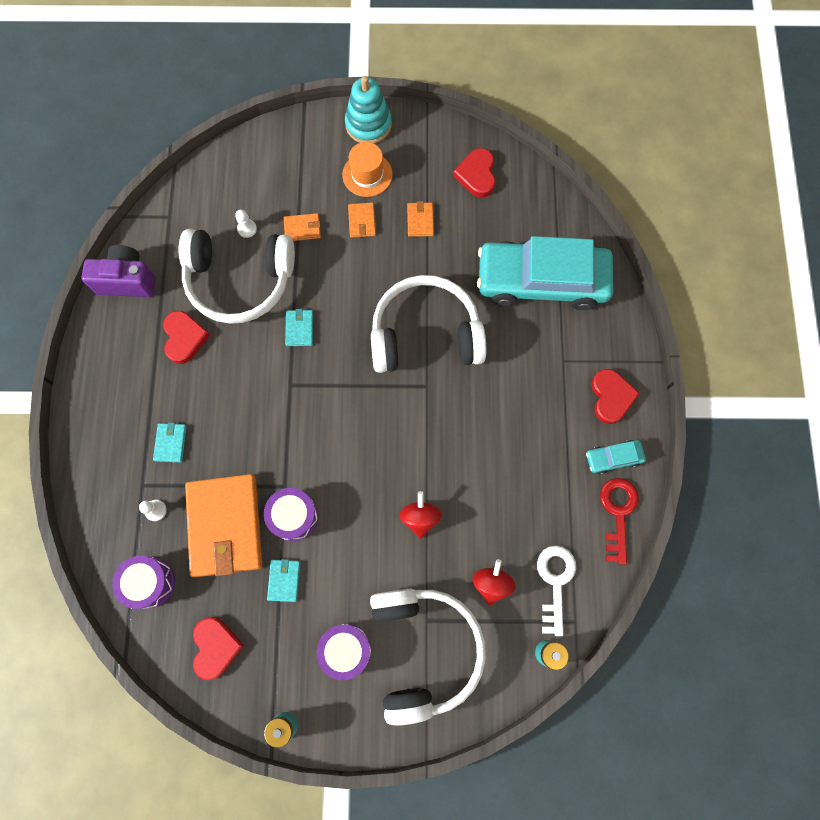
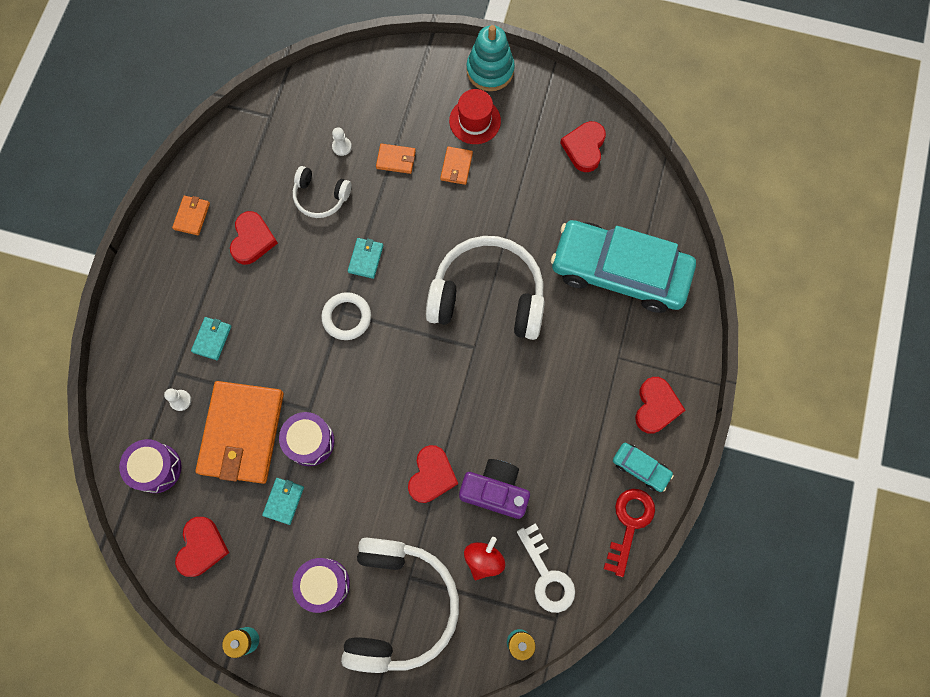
camera: 15 degrees right, 0 degrees up
purple camera [81,245,156,297] -> purple camera moved to [459,459,530,519]
white headphones [178,229,295,324] -> white headphones [293,166,351,218], size x0.50
orange hat [342,142,393,197] -> red hat [449,89,501,144]
red spinning top [399,491,442,539] -> red heart [408,445,458,503]
orange wallet [407,201,434,237] -> orange wallet moved to [172,196,210,235]
white key [537,546,576,636] -> white key turned 135 degrees clockwise [517,523,575,613]
turquoise car [586,440,646,475] -> turquoise car turned 150 degrees counterclockwise [613,443,674,492]
none -> white ring [321,292,371,340]

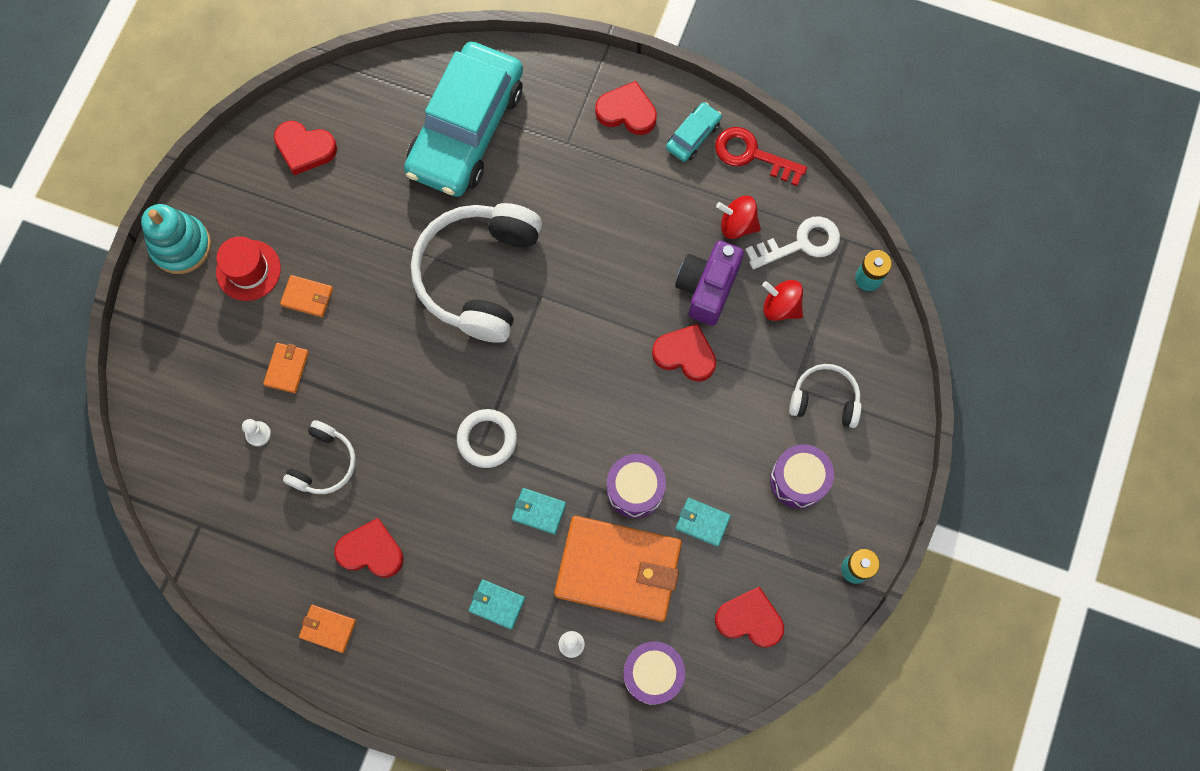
camera: 85 degrees left, 0 degrees up
white headphones [341,538,459,673] -> white headphones [789,364,862,428], size x0.50
turquoise wallet [348,238,383,279] -> turquoise wallet moved to [512,488,566,535]
none -> red spinning top [716,196,761,239]

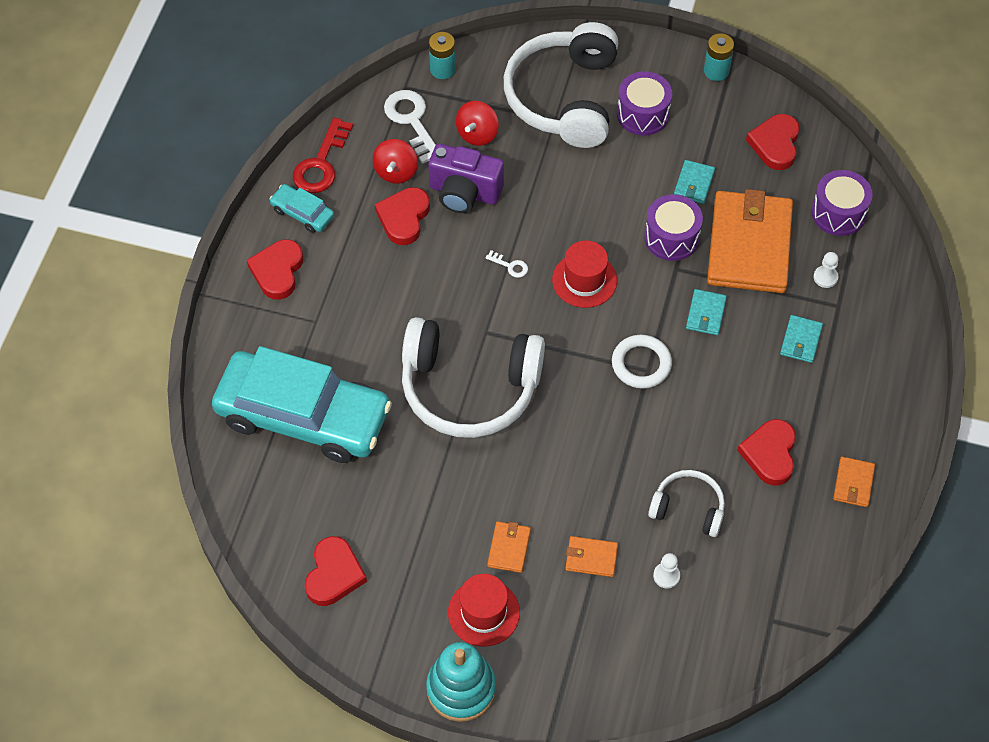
camera: 95 degrees left, 15 degrees down
red heart [652,324,716,382] -> red heart moved to [375,187,430,245]
white headphones [789,364,862,428] -> white headphones [504,22,618,148], size x1.99
none -> white key [485,250,528,278]
none -> red hat [552,241,617,308]

